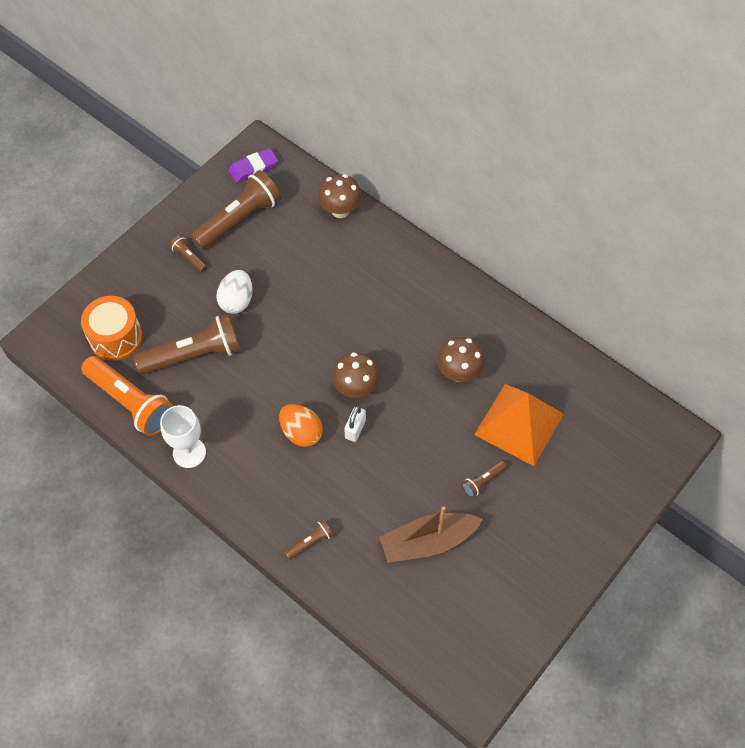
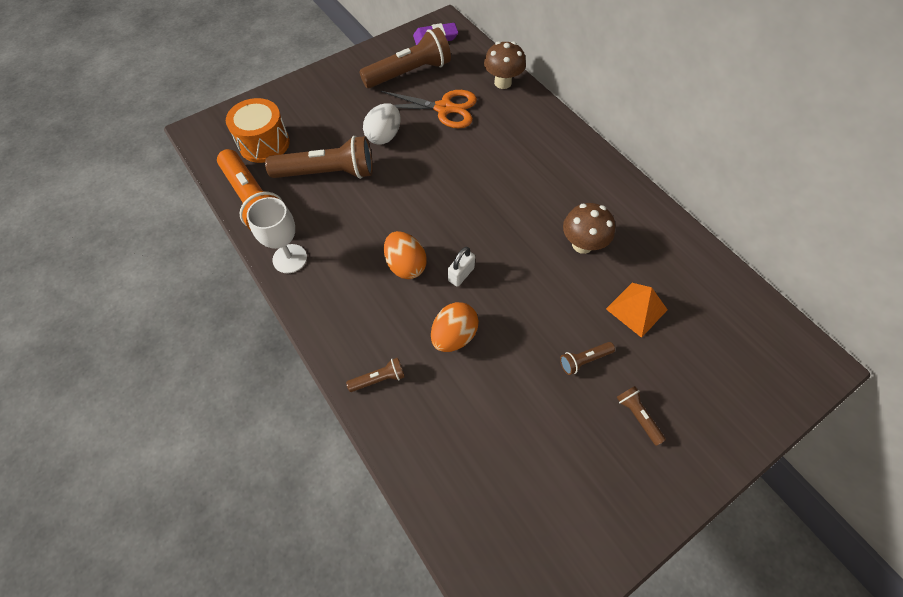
camera: 15 degrees right, 0 degrees up
brown flashlight [169,235,207,273] -> brown flashlight moved to [617,386,666,446]
brown mushroom [332,352,380,398] -> none
brown boat [379,506,483,563] -> none
orange pyramid [474,384,564,466] -> orange pyramid [606,283,667,338], size x0.60
none -> orange scissors [381,90,477,128]
none -> orange egg [431,302,479,352]

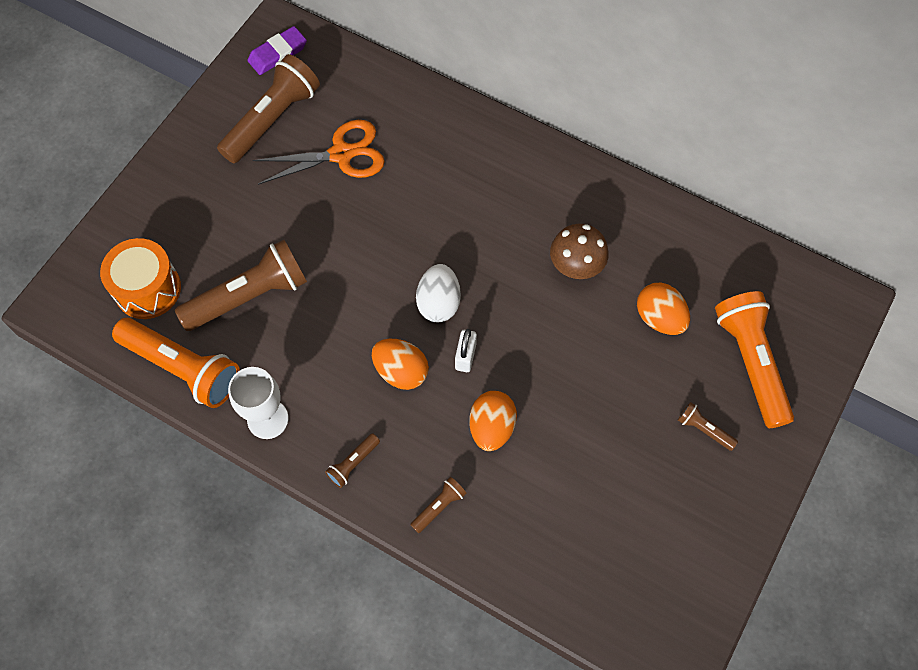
camera: 25 degrees left, 5 degrees up
white egg [363,103,400,145] -> white egg moved to [416,264,461,322]
brown mushroom [484,41,526,89] -> none
brown flashlight [560,342,615,375] -> brown flashlight moved to [325,433,380,488]
orange pyramid [606,283,667,338] -> orange egg [637,282,690,335]
none -> orange flashlight [715,291,794,428]

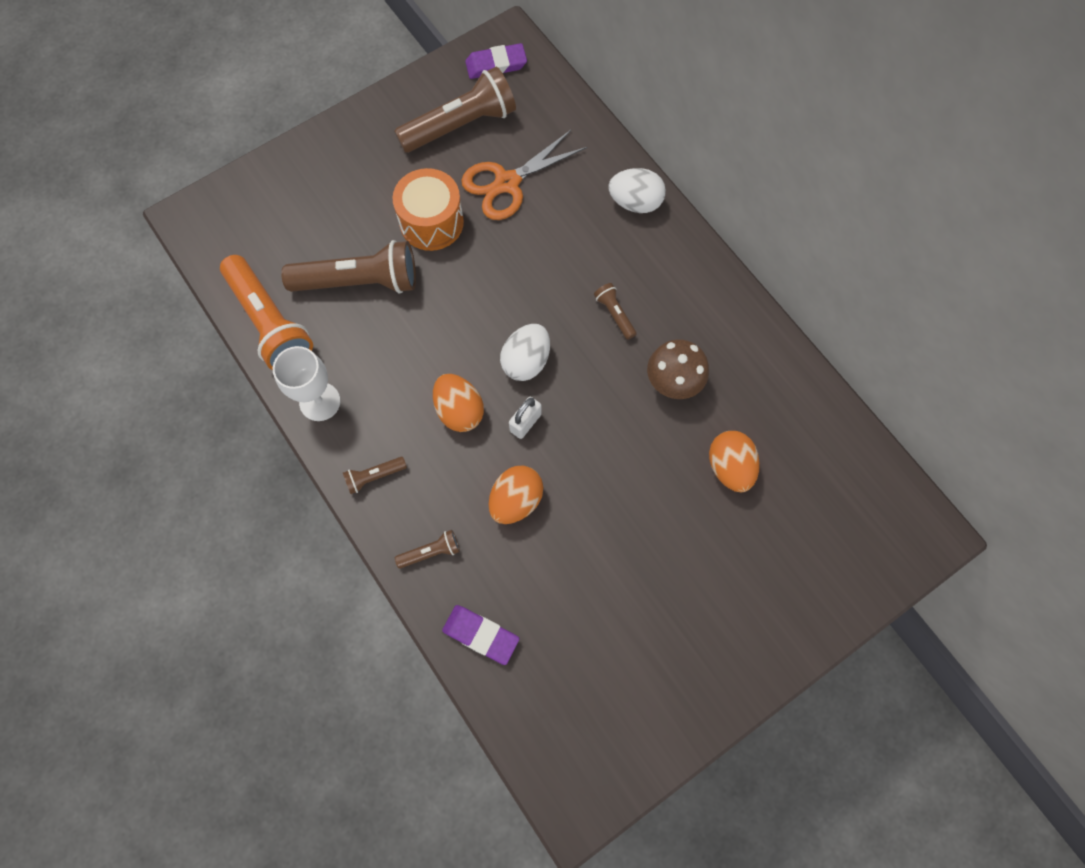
camera: 25 degrees right, 5 degrees up
orange drum [100,238,181,319] -> orange drum moved to [392,168,464,251]
orange scissors [253,120,385,185] -> orange scissors turned 135 degrees clockwise [461,130,587,220]
brown flashlight [678,402,738,451] -> brown flashlight moved to [594,283,637,340]
orange flashlight [715,291,794,428] -> none
none -> purple eraser [442,605,520,665]
none -> white egg [608,168,666,213]

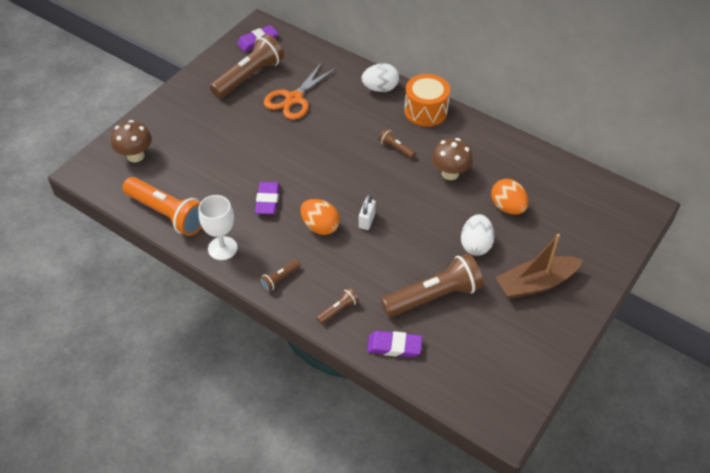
camera: 20 degrees left, 20 degrees down
brown flashlight [281,240,416,294] -> brown flashlight moved to [381,253,483,317]
orange drum [392,168,464,251] -> orange drum moved to [404,74,450,127]
orange egg [489,466,543,524] -> none
white egg [500,324,550,381] -> white egg moved to [461,214,495,256]
none -> brown mushroom [111,120,152,162]
none -> purple eraser [255,182,280,214]
none -> brown boat [496,234,583,299]

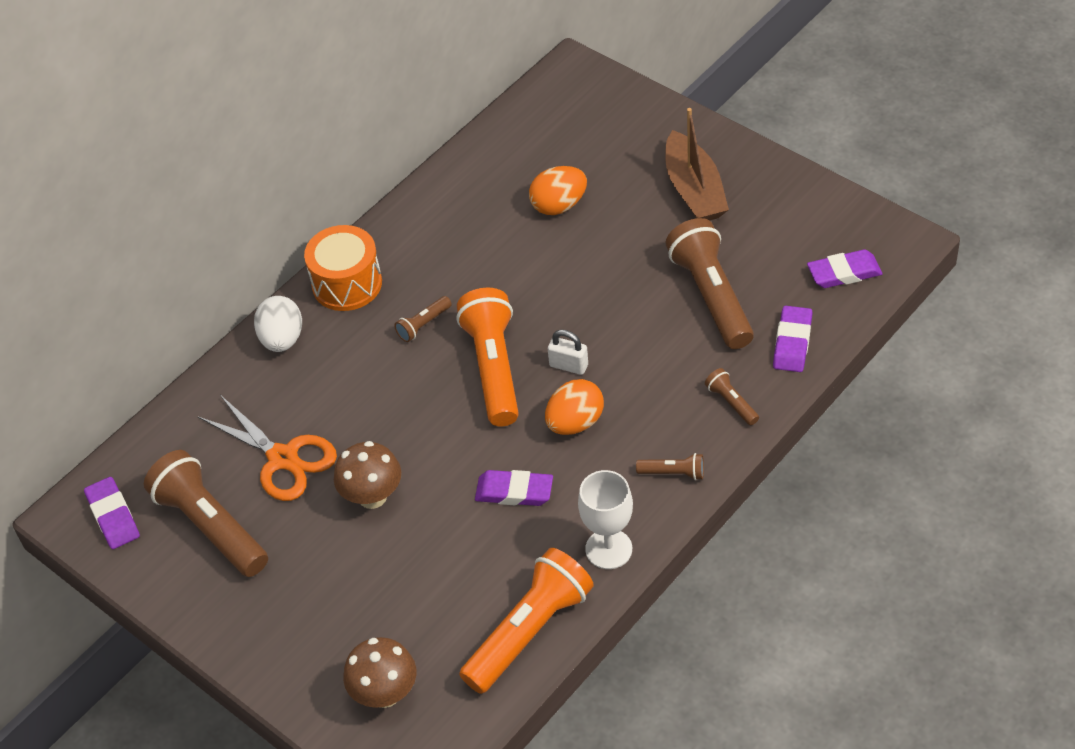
camera: 80 degrees left, 0 degrees up
brown flashlight [259,260,300,292] -> brown flashlight turned 45 degrees counterclockwise [636,453,704,480]
brown mushroom [432,138,473,180] -> brown mushroom moved to [334,441,401,509]
white egg [461,214,495,256] -> none
none -> orange flashlight [456,288,519,427]
none -> purple eraser [807,249,882,288]

